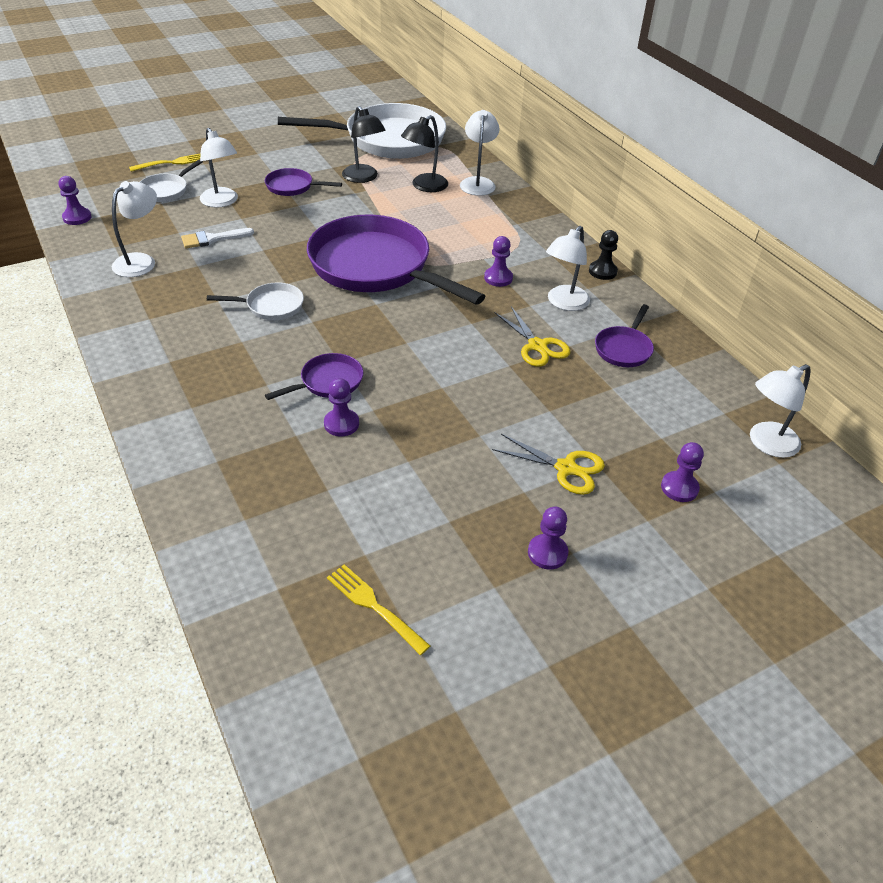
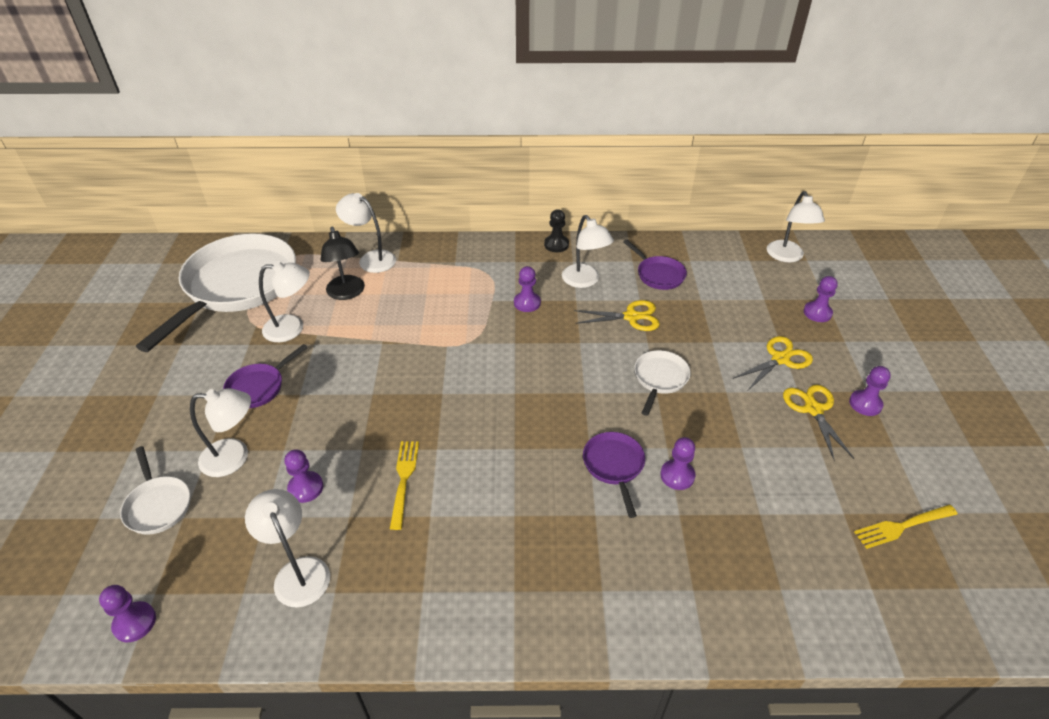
camera: 60 degrees left, 0 degrees up
yellow fork [129,153,201,172] -> yellow fork moved to [390,441,419,530]
white brush [181,228,254,248] -> purple pawn [284,450,323,503]
white pan [207,282,304,320] -> white pan moved to [634,350,691,416]
purple pan [307,215,485,305] -> none
black lamp [342,106,386,183] -> white lamp [259,261,310,342]
none -> yellow scissors [783,385,854,461]

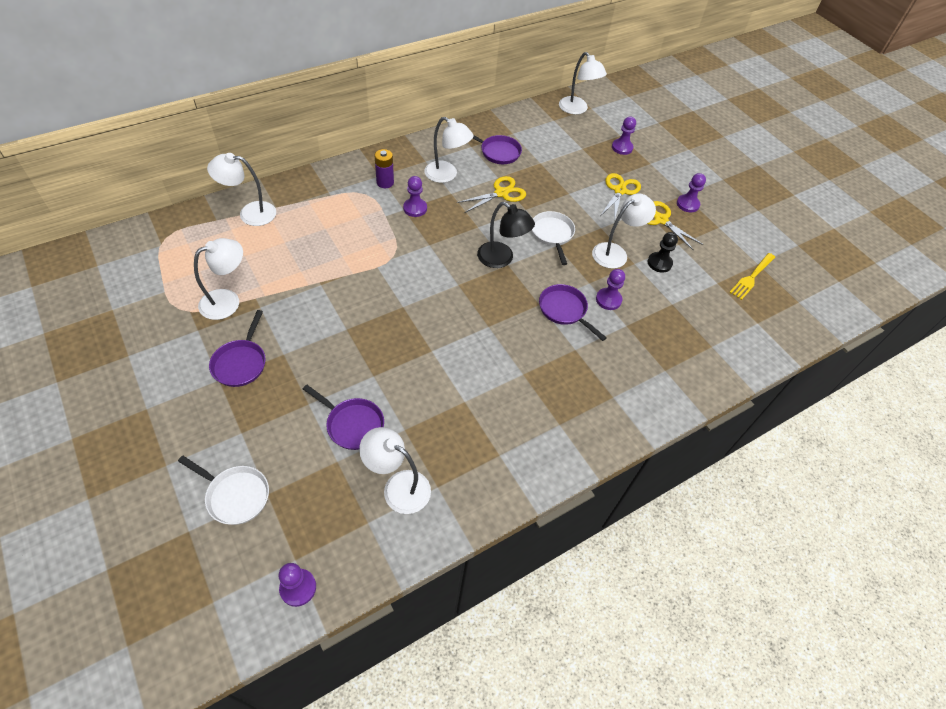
camera: 35 degrees left, 10 degrees up
white pan [136,234,296,352] -> none
white lamp [190,388,251,477] -> white lamp moved to [592,193,656,269]
purple pawn [284,450,323,503] -> purple pan [303,384,384,450]
black lamp [321,226,365,300] -> black lamp moved to [477,202,535,268]
yellow fork [390,441,419,530] -> none
black pawn [544,209,569,252] -> black pawn moved to [648,232,678,273]
none -> purple battery [375,149,394,188]

